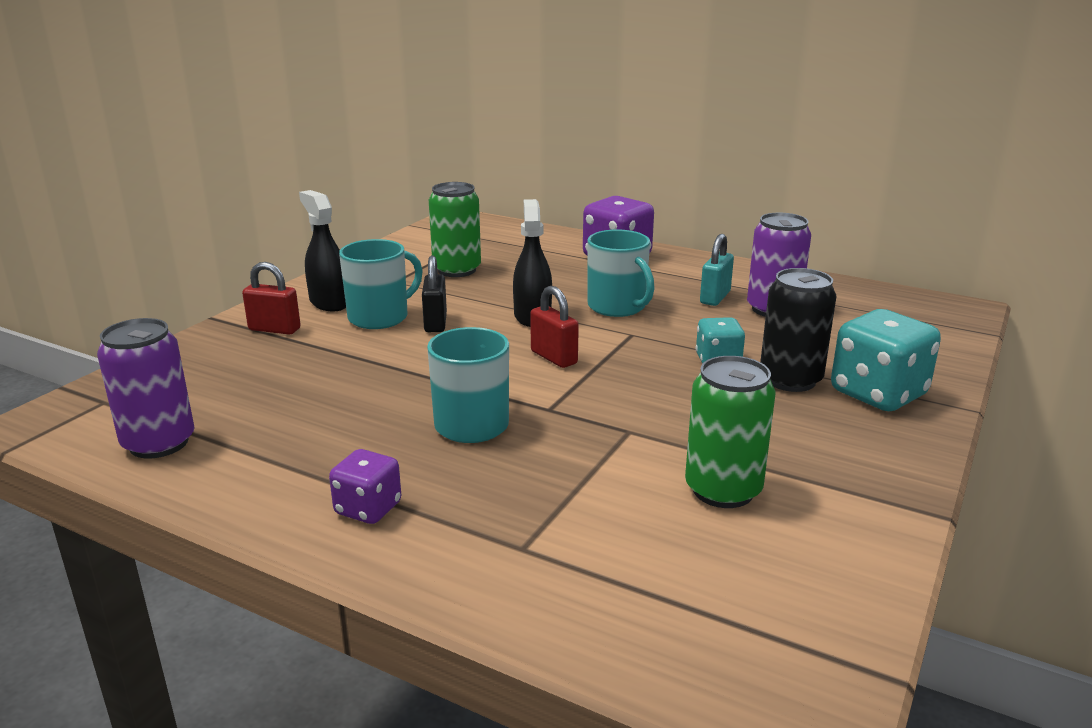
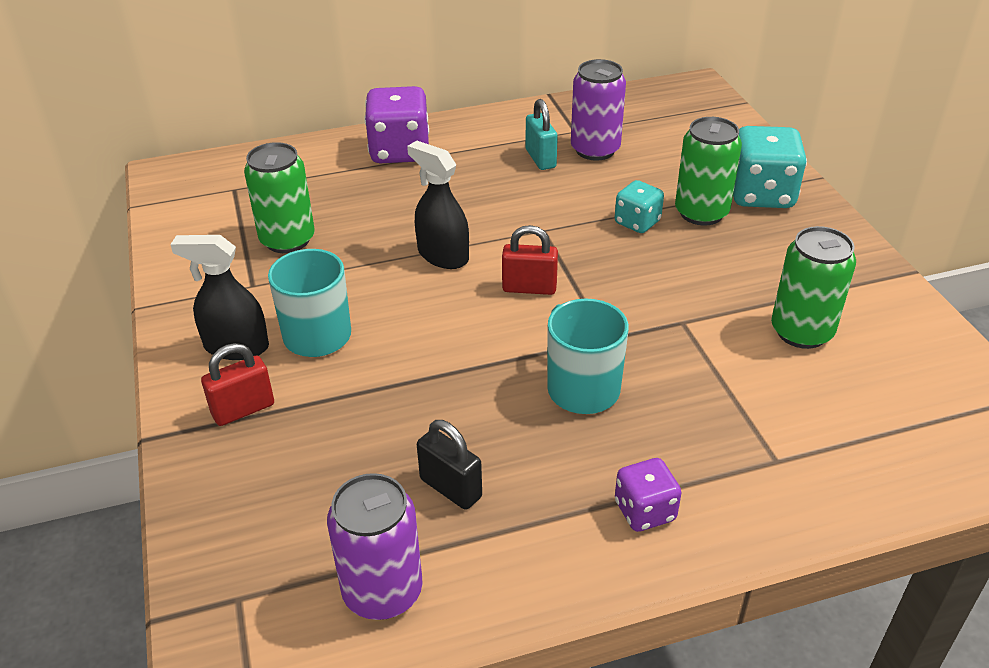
camera: 45 degrees left, 15 degrees up
black padlock [422,256,447,332] -> black padlock moved to [417,420,482,510]
turquoise mug [588,229,655,317] -> none
black can [760,268,837,392] -> green can [675,117,742,225]

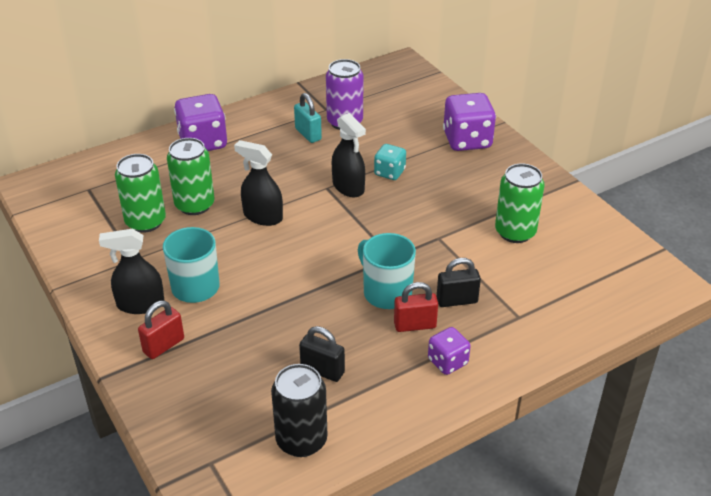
camera: 15 degrees left, 0 degrees up
purple can [327,473,423,620] -> black can [271,364,327,457]
red padlock [502,225,558,295] -> red padlock moved to [394,282,438,332]
green can [675,117,742,225] -> green can moved to [167,138,214,215]
turquoise dice [733,126,807,208] -> purple dice [443,93,496,151]
none -> black spray bottle [332,113,366,197]
none -> black padlock [437,258,481,307]

